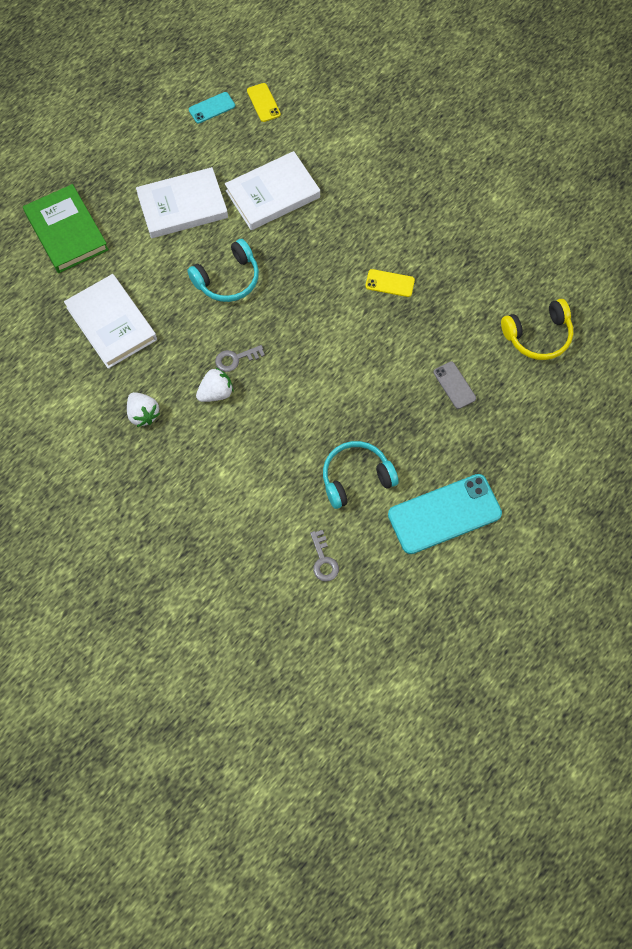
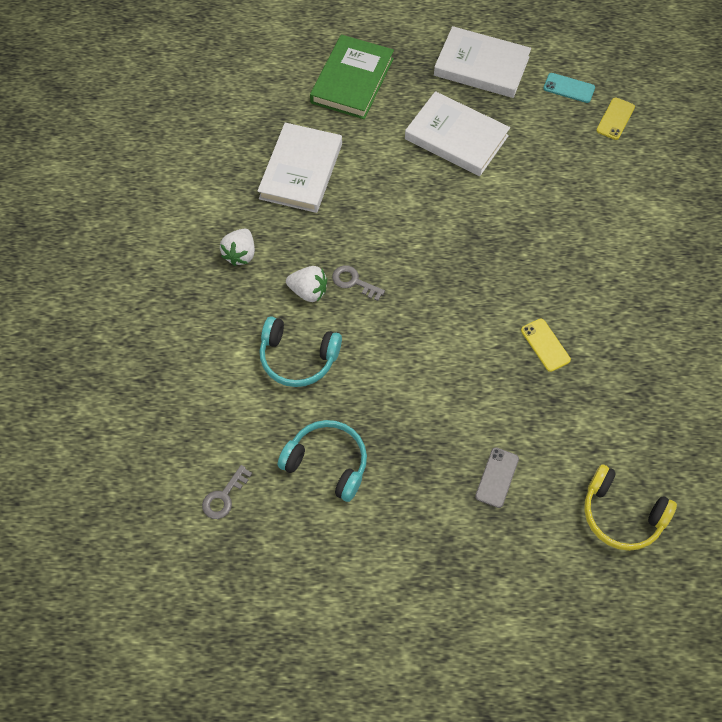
camera: 50 degrees right, 5 degrees down
turquoise headphones [187,239,259,302] -> turquoise headphones moved to [260,316,342,387]
white book [225,151,320,230] -> white book moved to [434,26,531,98]
turquoise phone [388,474,502,554] -> none

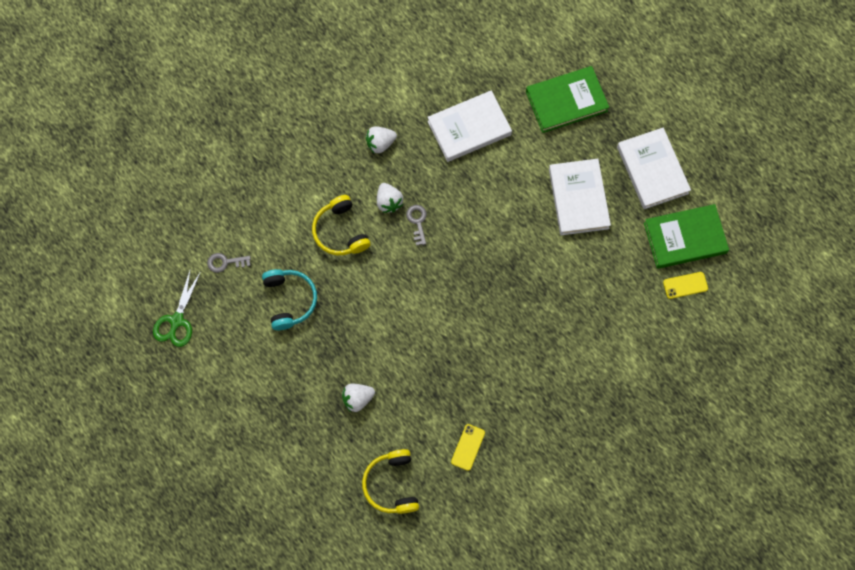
camera: 50 degrees right, 10 degrees up
turquoise headphones [260,316,342,387] -> yellow headphones [312,195,371,255]
grey phone [475,447,519,508] -> white strawberry [342,384,375,412]
yellow phone [521,318,571,372] -> yellow phone moved to [451,424,485,471]
turquoise phone [543,73,595,103] -> green book [644,204,729,269]
none -> green scissors [153,268,201,347]

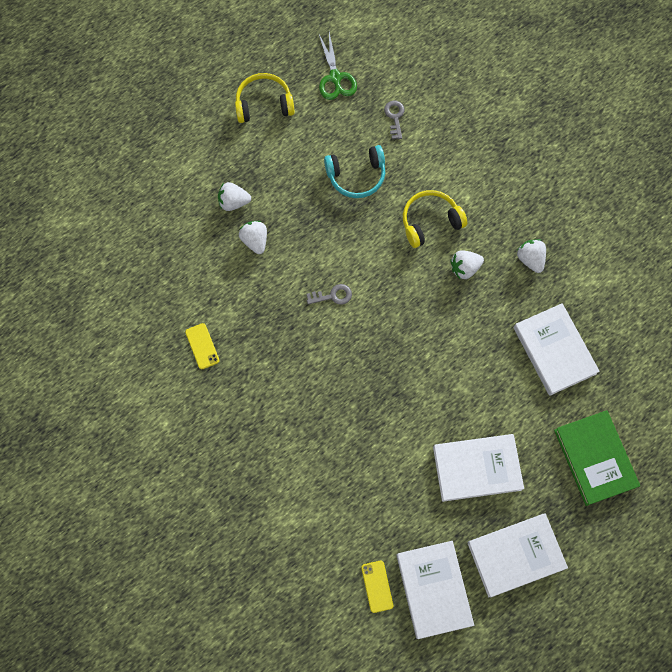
camera: 90 degrees right, 0 degrees up
green scissors [153,268,201,347] -> green scissors turned 120 degrees counterclockwise [319,32,357,100]
yellow headphones [362,449,419,514] -> yellow headphones moved to [235,73,295,123]
grey key [406,205,427,246] -> grey key moved to [307,284,352,305]
yellow phone [451,424,485,471] -> yellow phone turned 45 degrees clockwise [185,323,220,369]
green book [644,204,729,269] -> white book [396,541,474,639]
none -> white strawberry [218,182,251,211]

